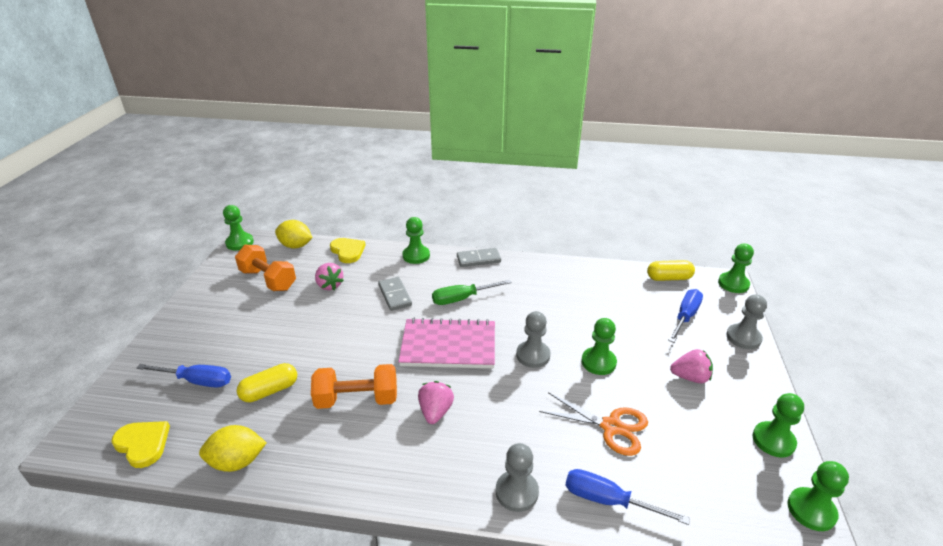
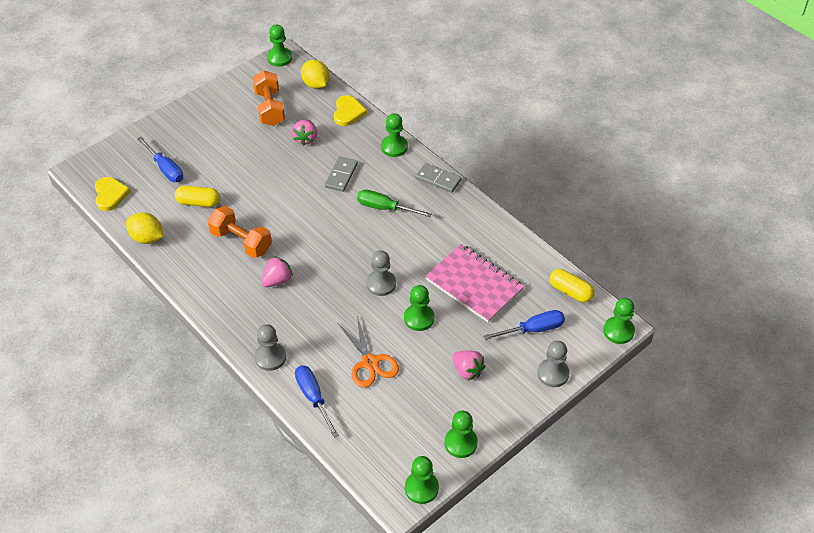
camera: 40 degrees right, 15 degrees up
pink notebook [398,318,495,368] -> pink notebook moved to [425,244,524,323]

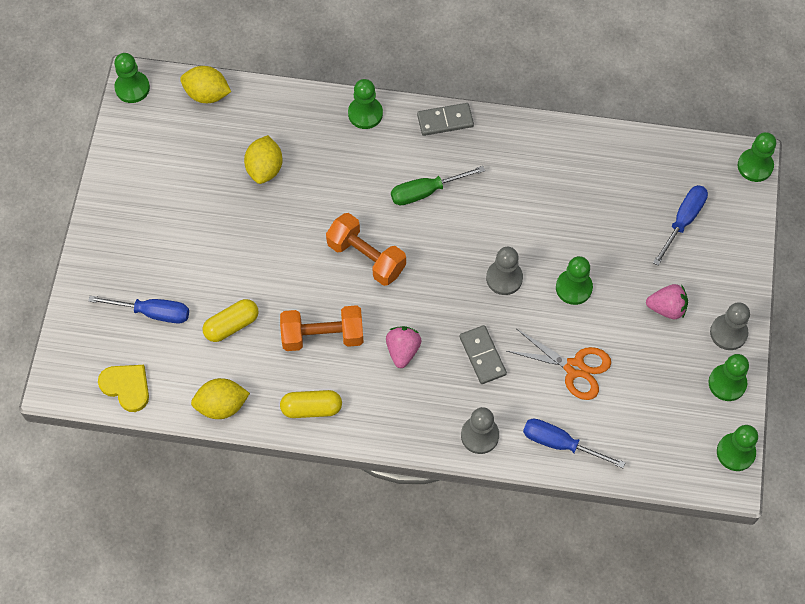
camera: 40 degrees left, 15 degrees up
orange dumbbell [253,71,285,126] -> orange dumbbell moved to [326,213,406,286]
pink strawberry [292,120,317,146] -> yellow lemon [244,135,283,184]
grey domino [325,156,358,192] -> grey domino moved to [459,325,507,384]
yellow heart [334,95,367,126] -> none
pink notebook [425,244,524,323] -> none
grey pawn [537,341,570,387] -> grey pawn moved to [710,302,750,350]
yellow capsule [549,269,595,303] -> yellow capsule moved to [280,390,342,418]

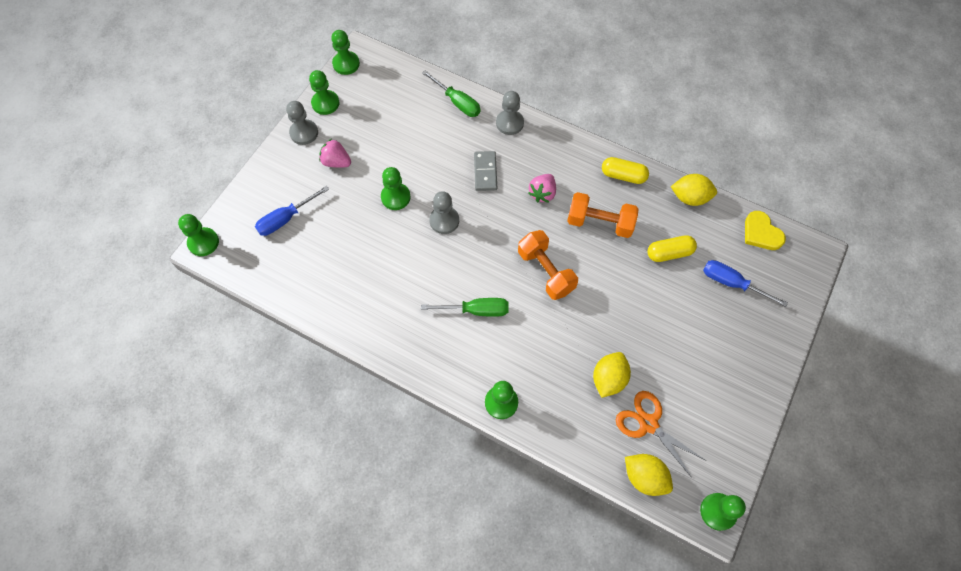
camera: 160 degrees left, 0 degrees up
grey domino [417,103,474,136] -> none
orange scissors [507,329,611,400] -> orange scissors moved to [616,391,707,478]
blue screwdriver [523,419,626,468] -> green screwdriver [422,70,481,117]

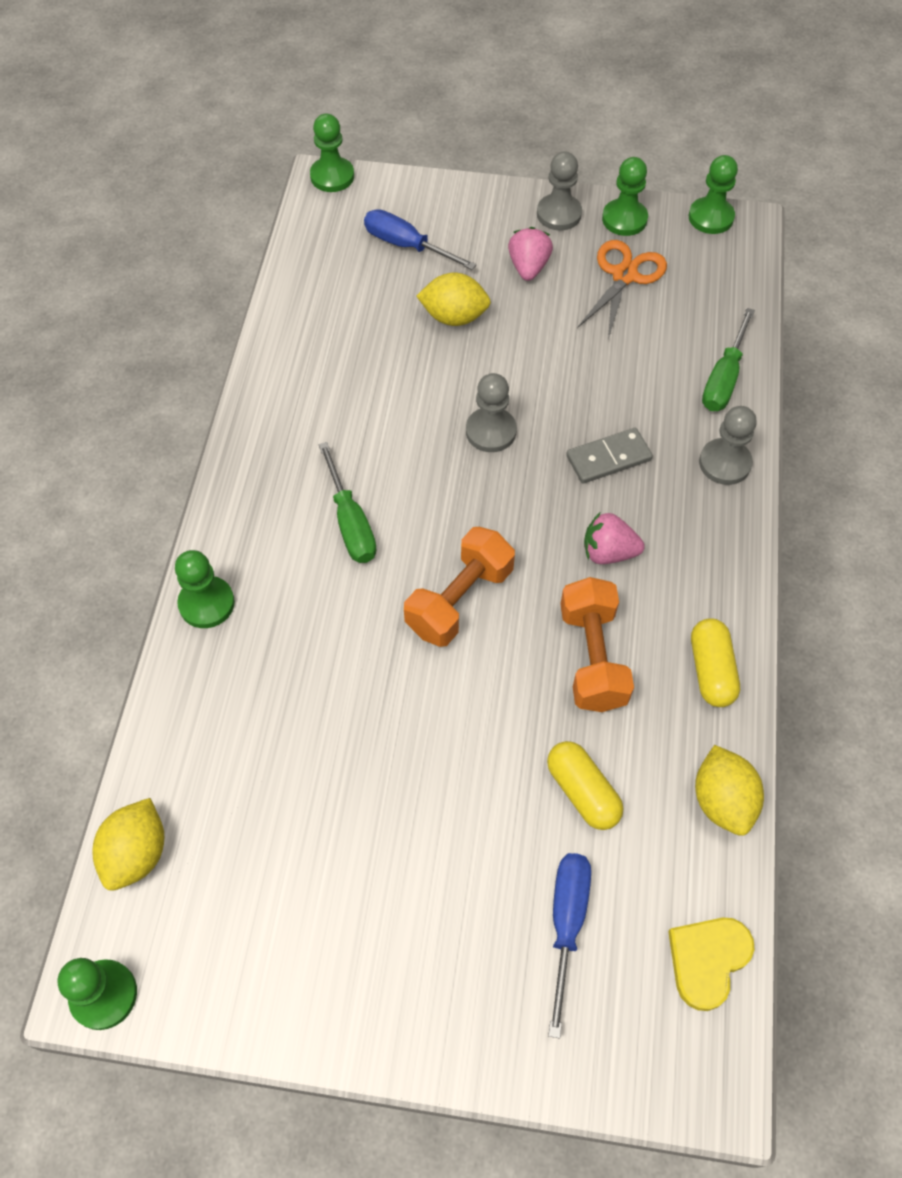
camera: 70 degrees right, 5 degrees down
green pawn [381,167,411,210] -> none
yellow lemon [593,352,631,398] -> yellow lemon moved to [416,273,491,326]
orange scissors [616,391,707,478] -> orange scissors moved to [577,240,667,339]

